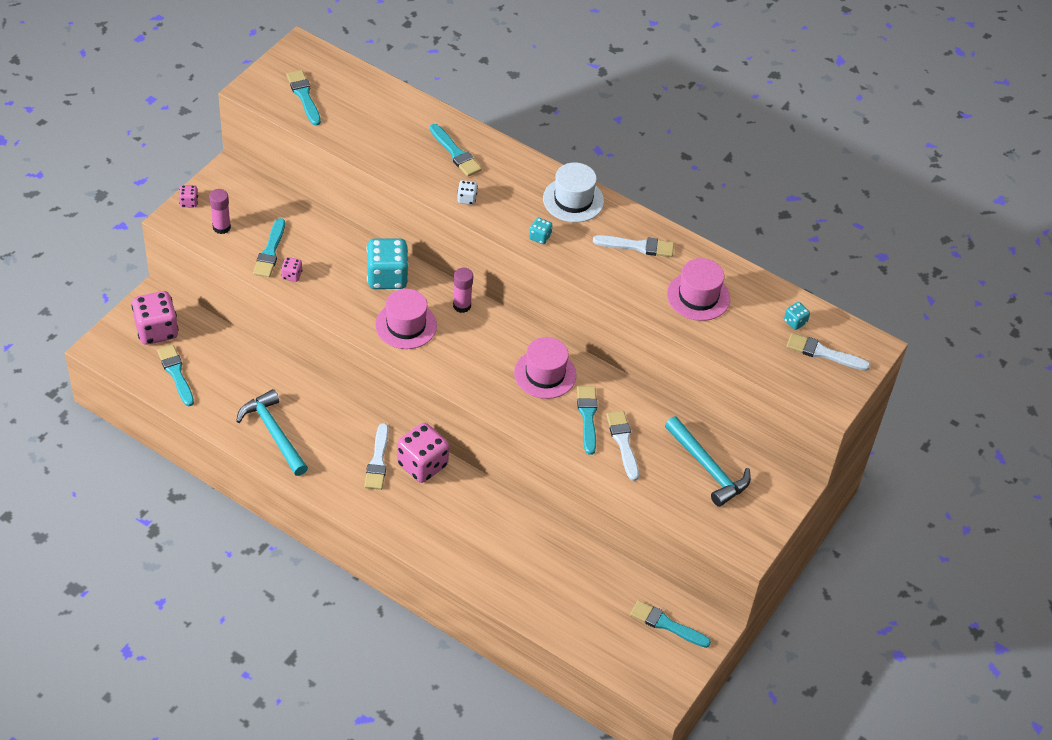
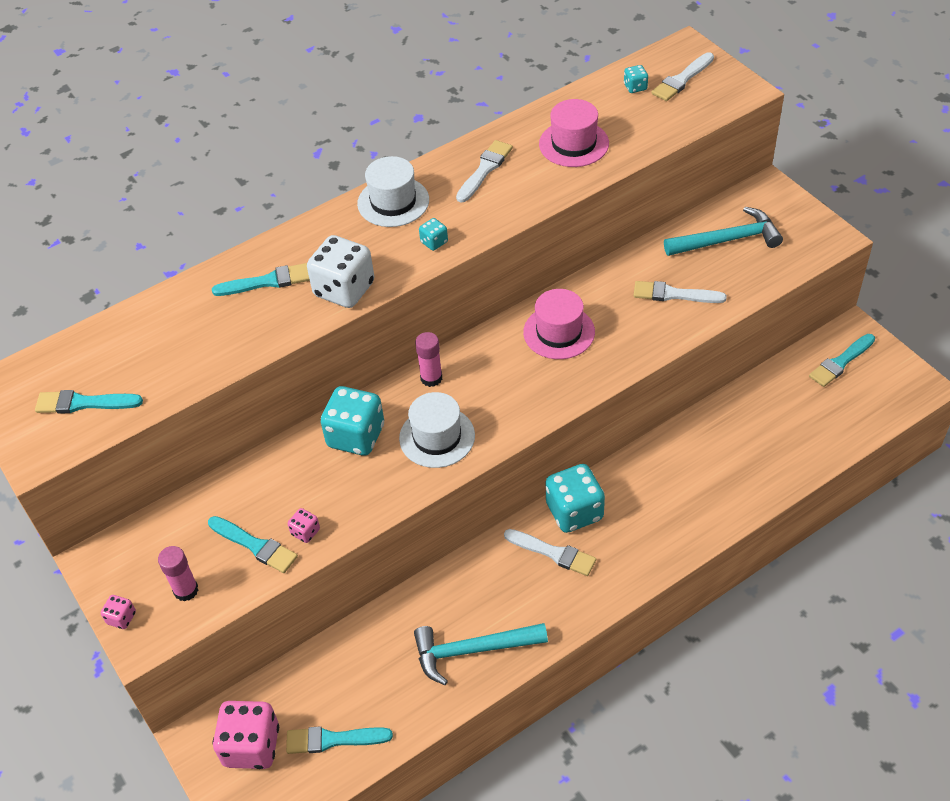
camera: 60 degrees left, 0 degrees up
pink hat [375,289,437,349] -> white hat [399,392,475,468]
pink dice [397,423,449,483] -> turquoise dice [546,464,605,533]
white dice [457,180,478,205] -> white dice [307,235,374,308], size x2.21
turquoise brush [577,386,598,455] -> none

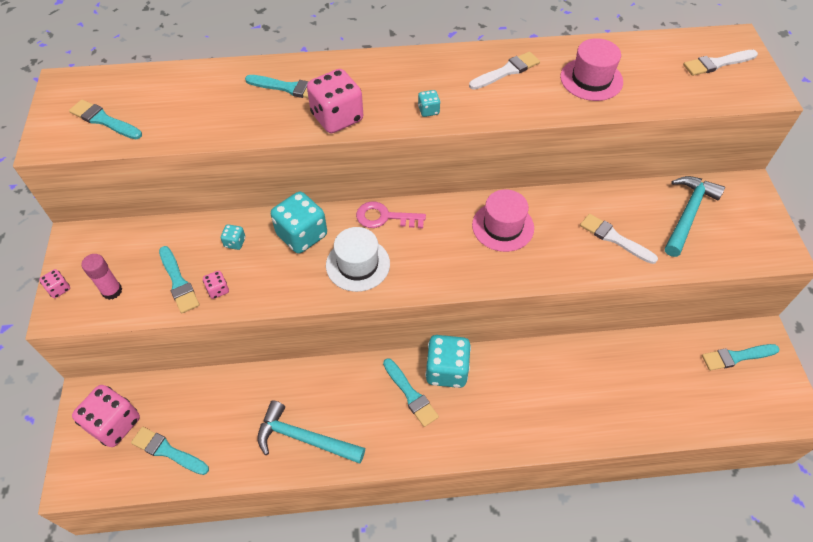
camera: 25 degrees right, 5 degrees up
white dice [307,235,374,308] -> pink dice [307,69,363,133]
white hat [357,156,429,227] -> none
pink glue stick [415,332,442,387] -> pink key [356,201,426,228]
white brush [504,529,596,576] -> turquoise brush [383,358,439,427]
turquoise dice [624,65,648,93] -> turquoise dice moved to [221,224,245,250]
turquoise hammer [664,207,783,256] -> turquoise hammer turned 75 degrees counterclockwise [665,176,725,257]

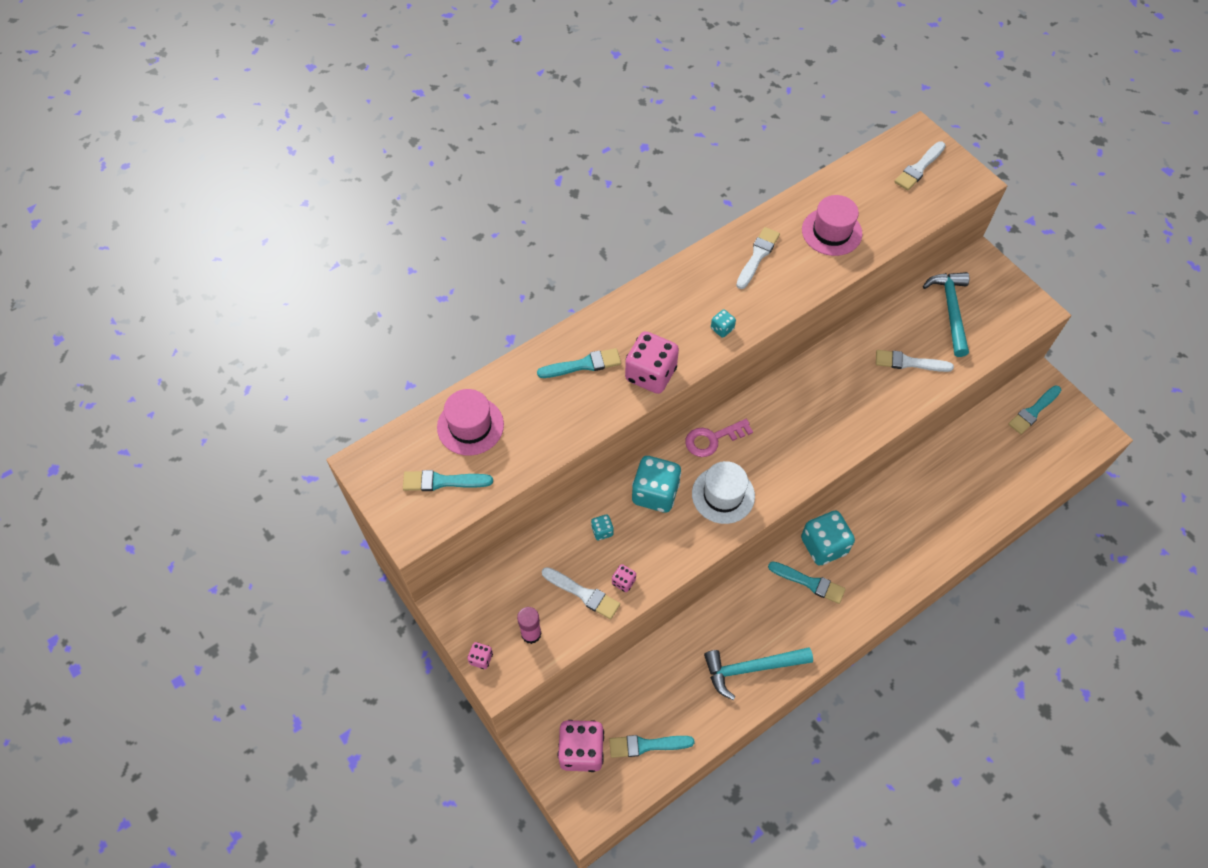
camera: 30 degrees left, 5 degrees up
turquoise brush [159,246,200,313] -> white brush [542,567,620,619]
pink hat [472,189,534,252] -> pink hat moved to [437,389,504,456]

